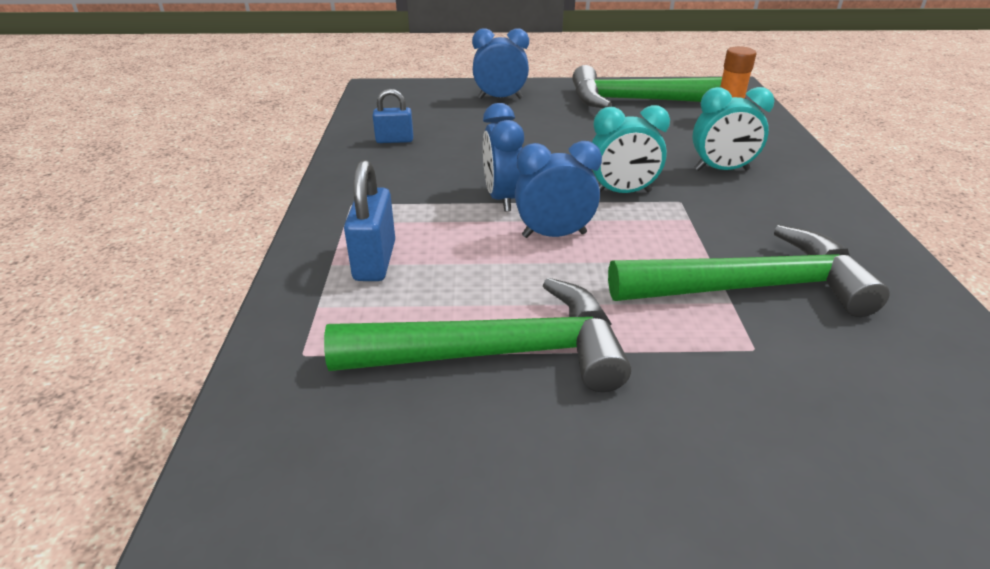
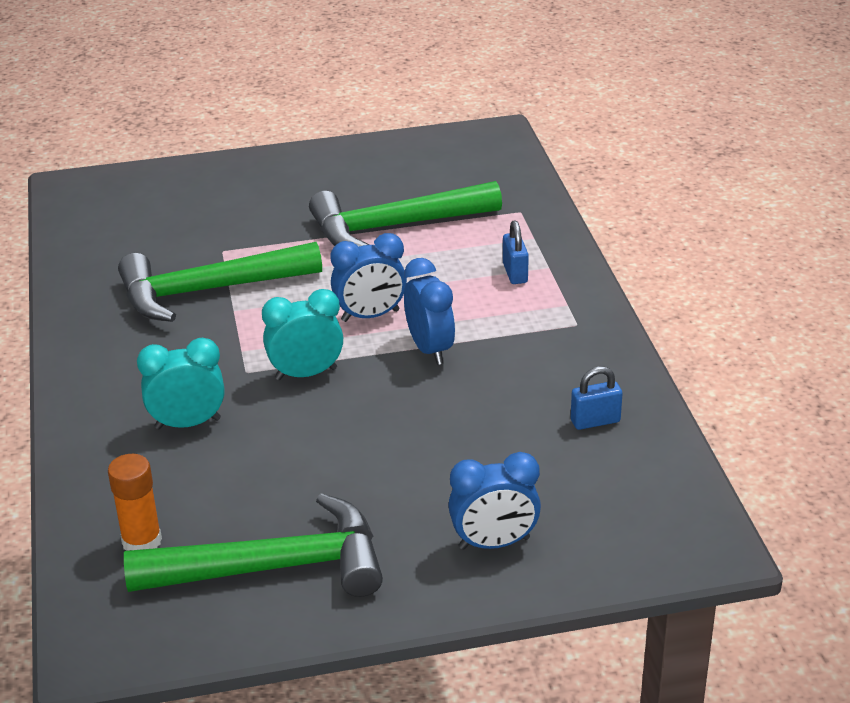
camera: 170 degrees right, 0 degrees up
blue padlock [344,160,395,281] -> blue padlock [503,220,529,284], size x0.66

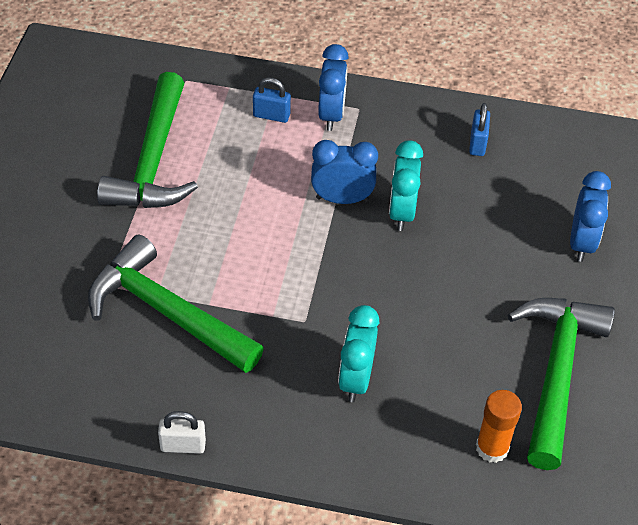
camera: 70 degrees left, 15 degrees up
green hammer [118,242,322,322] -> green hammer turned 120 degrees clockwise [88,235,264,373]
turquoise clock [262,289,343,380] -> turquoise clock moved to [389,140,423,231]
blue clock [330,233,407,322] -> blue clock moved to [318,44,349,131]
none -> white padlock [158,411,206,454]

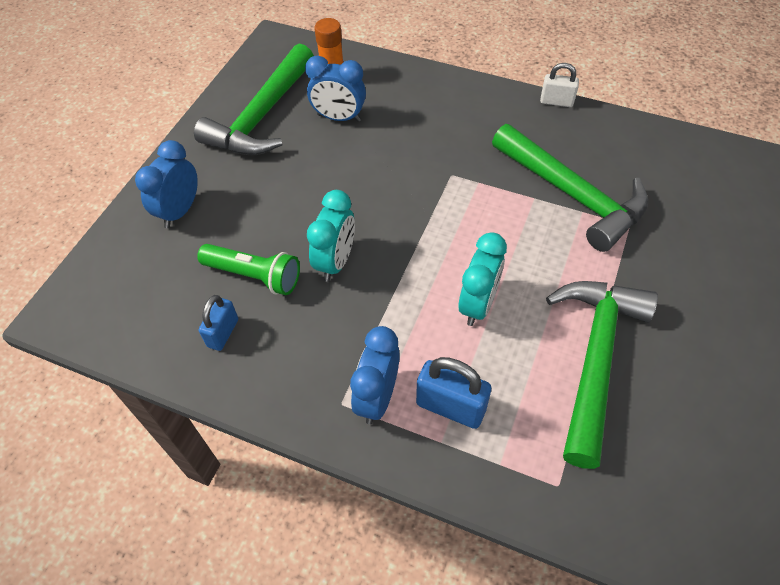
camera: 165 degrees left, 5 degrees up
blue padlock [253,78,291,123] -> blue padlock [416,357,491,429], size x1.51
blue clock [311,140,378,204] -> blue clock moved to [305,55,366,122]
turquoise clock [338,305,379,402] -> turquoise clock moved to [458,232,507,326]
none -> green flashlight [197,244,300,295]

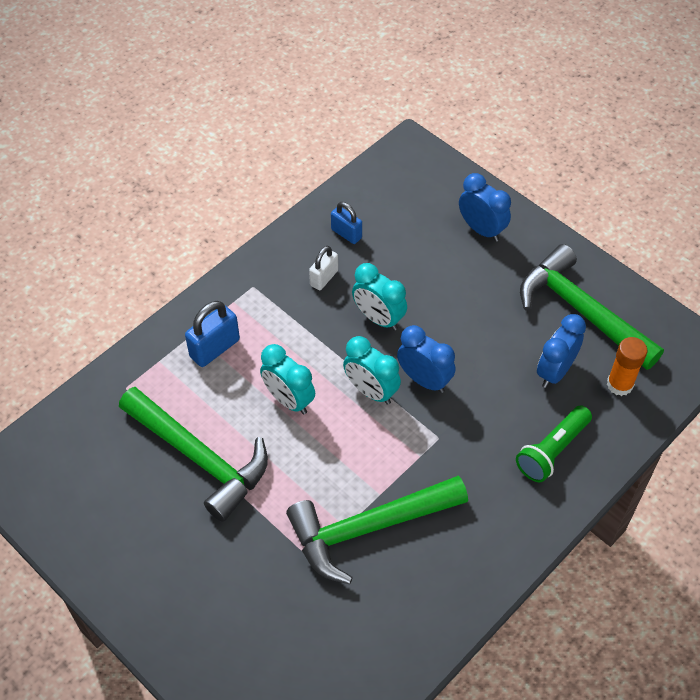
camera: 110 degrees right, 0 degrees up
green flashlight [197,244,300,295] -> green flashlight moved to [516,405,592,482]
blue clock [350,326,400,424] -> blue clock moved to [397,325,455,393]
white padlock [540,63,579,107] -> white padlock moved to [309,246,338,290]
none -> turquoise clock [343,336,401,405]

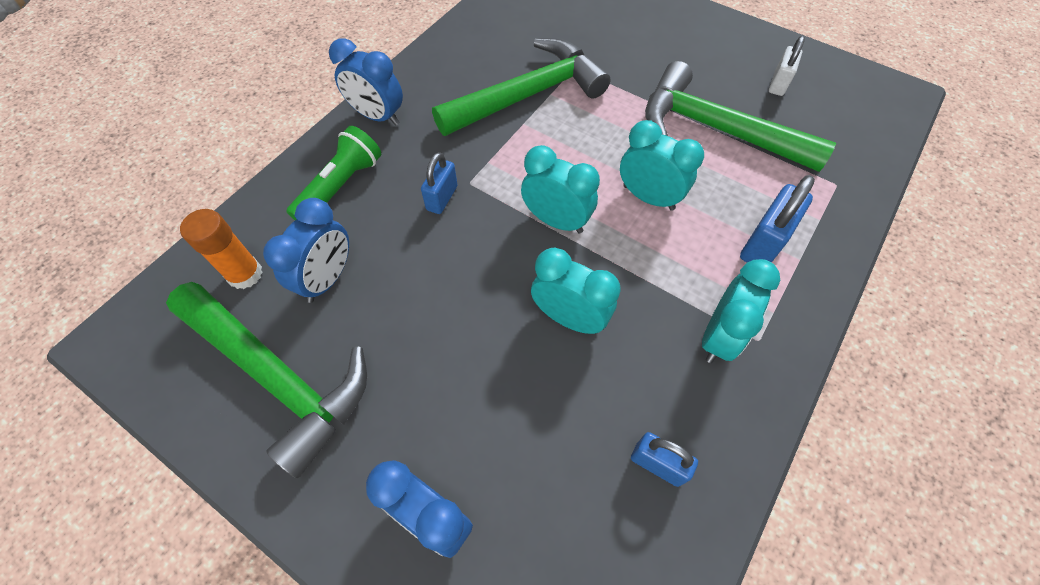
camera: 170 degrees right, 5 degrees up
white padlock [309,246,338,290] -> white padlock moved to [769,36,805,96]
blue clock [397,325,455,393] -> blue clock moved to [329,38,403,125]
none -> blue padlock [421,152,458,214]
none -> turquoise clock [702,259,780,363]

